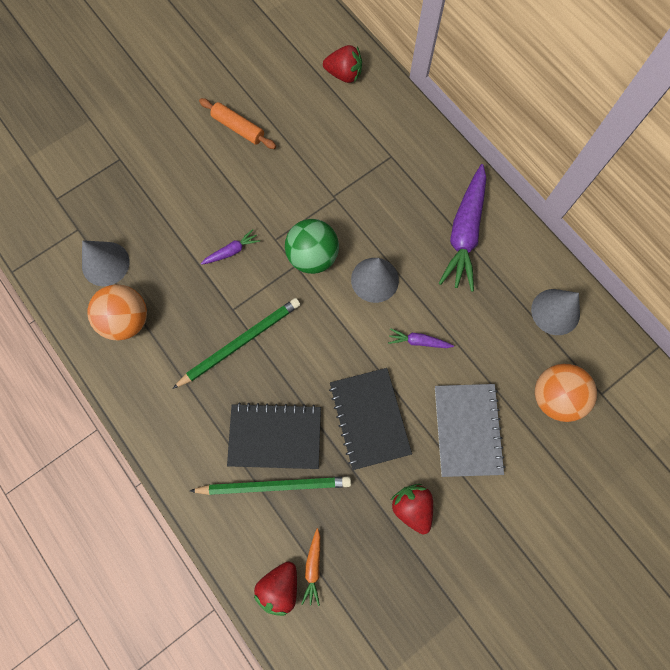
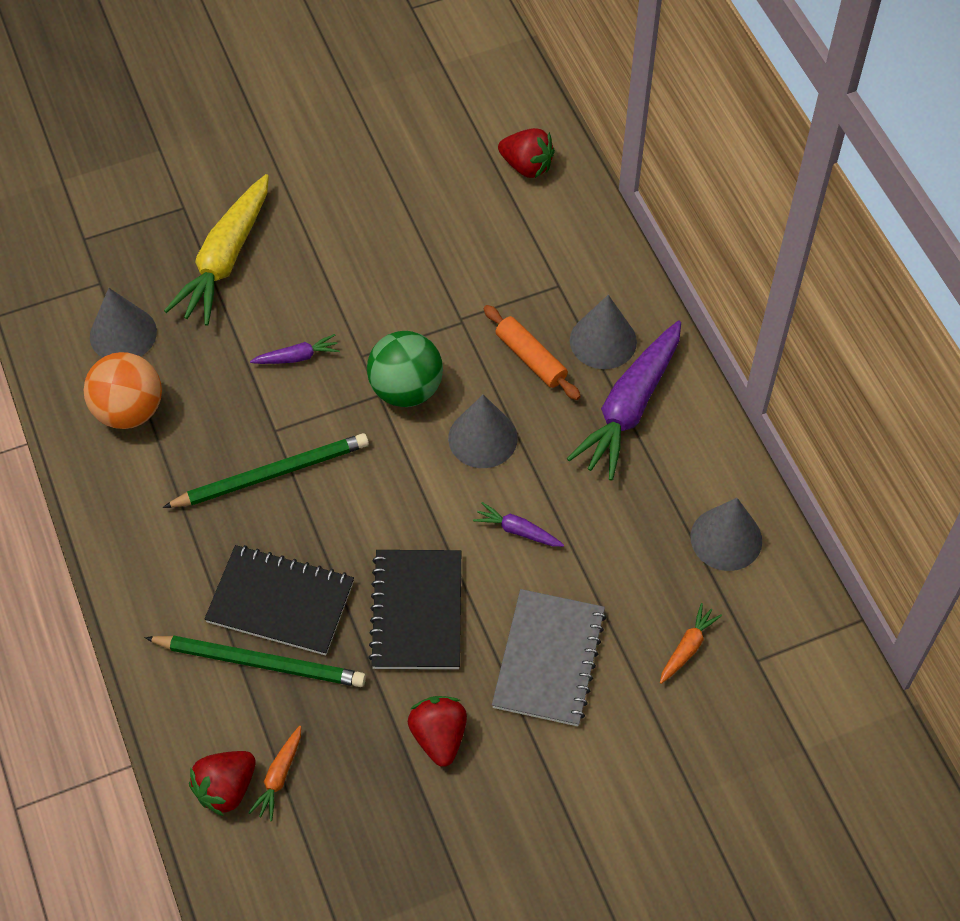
camera: 15 degrees right, 15 degrees down
orange rolling pin [199,98,276,149] -> orange rolling pin moved to [484,305,581,400]
orange ball [535,364,597,422] -> orange carrot [660,603,722,684]
none -> yellow carrot [164,174,269,326]
none -> grey cone [570,295,637,369]

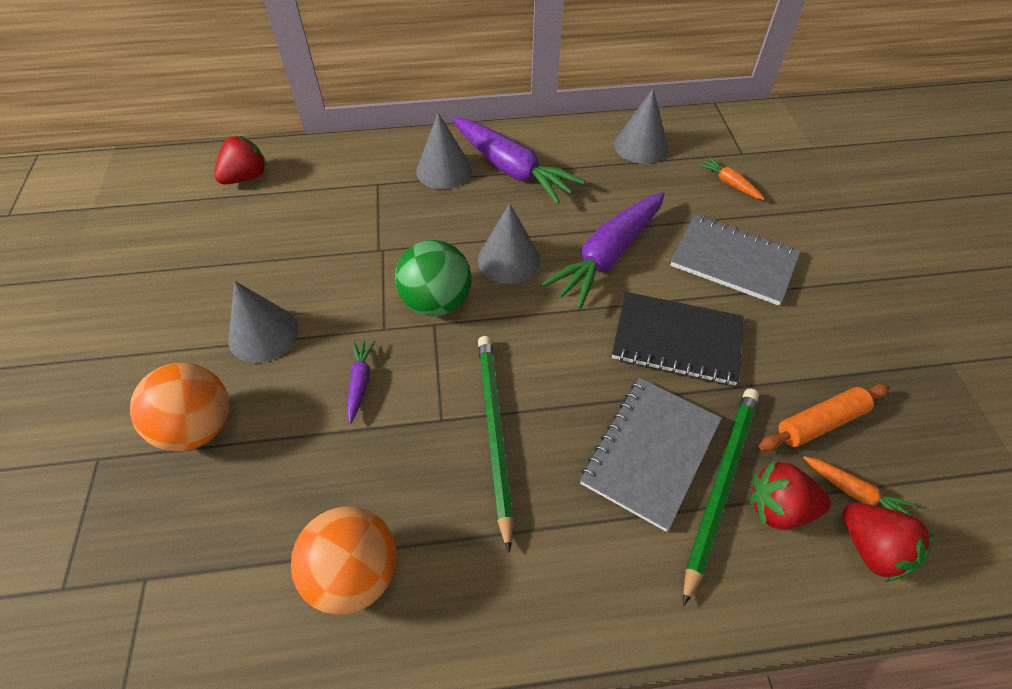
camera: 75 degrees left, 5 degrees down
grey cone [90,288,157,358] -> grey cone moved to [229,281,299,363]
yellow carrot [164,174,269,326] -> orange ball [130,363,229,451]
black notebook [204,545,354,655] -> grey notebook [580,378,722,532]
red strawberry [408,696,467,767] -> red strawberry moved to [750,461,831,530]
purple carrot [473,502,564,547] -> purple carrot [541,192,664,309], size x2.20
orange rolling pin [484,305,581,400] -> orange rolling pin moved to [759,384,890,451]

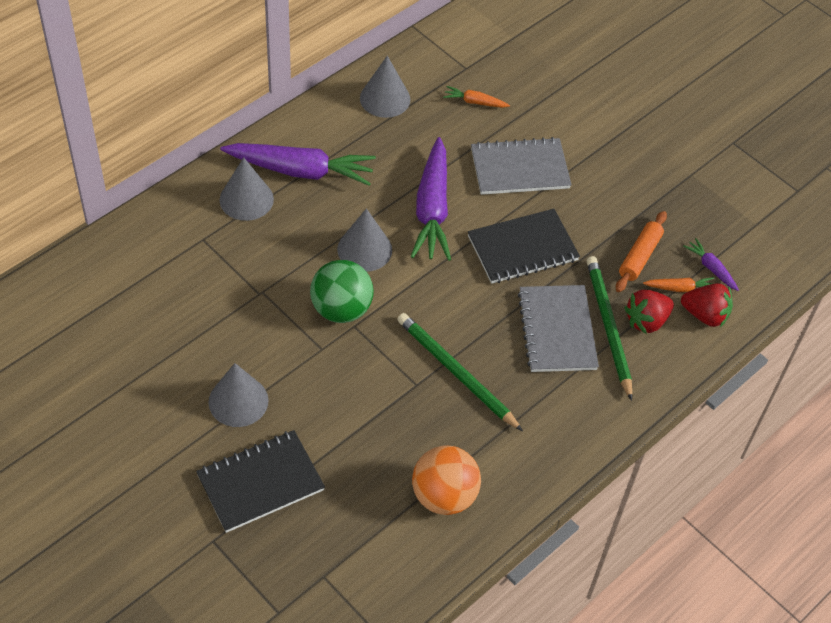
camera: 40 degrees left, 0 degrees up
orange ball [130,363,229,451] -> black notebook [196,430,325,533]
red strawberry [214,136,267,185] -> none
purple carrot [347,340,375,424] -> purple carrot moved to [683,238,739,291]

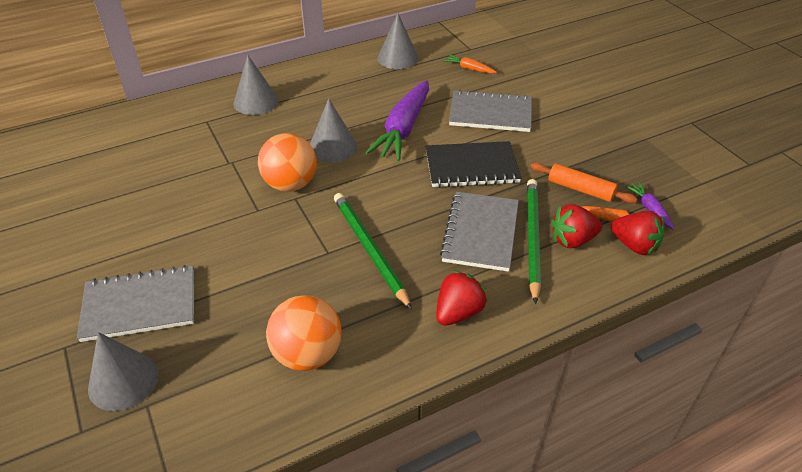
camera: 20 degrees right, 10 degrees down
black notebook [196,430,325,533] -> grey notebook [77,265,194,342]
grey cone [209,363,269,427] -> grey cone moved to [88,332,159,411]
purple carrot [220,143,376,186] -> none
green ball [310,260,374,323] -> orange ball [258,133,317,192]
orange rolling pin [616,211,667,292] -> orange rolling pin turned 75 degrees clockwise [530,162,637,203]
none -> red strawberry [436,270,488,326]

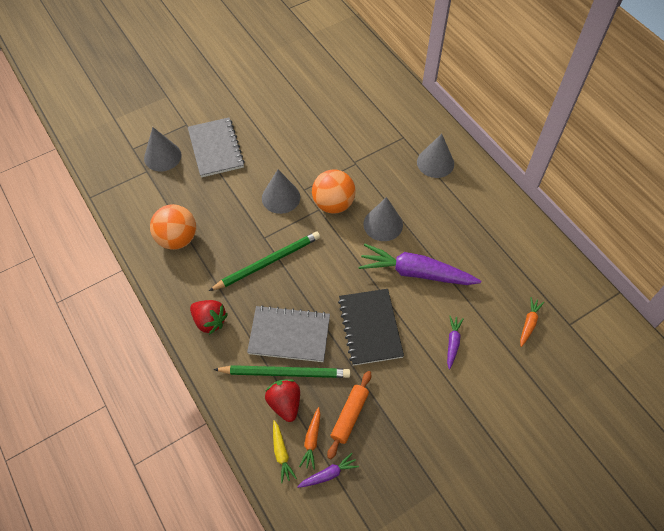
camera: 85 degrees right, 15 degrees up
grey cone [377,13,418,69] -> grey cone moved to [262,170,300,214]
grey notebook [449,90,532,132] -> purple carrot [447,316,464,369]
red strawberry [611,211,664,255] -> yellow carrot [273,420,297,483]

